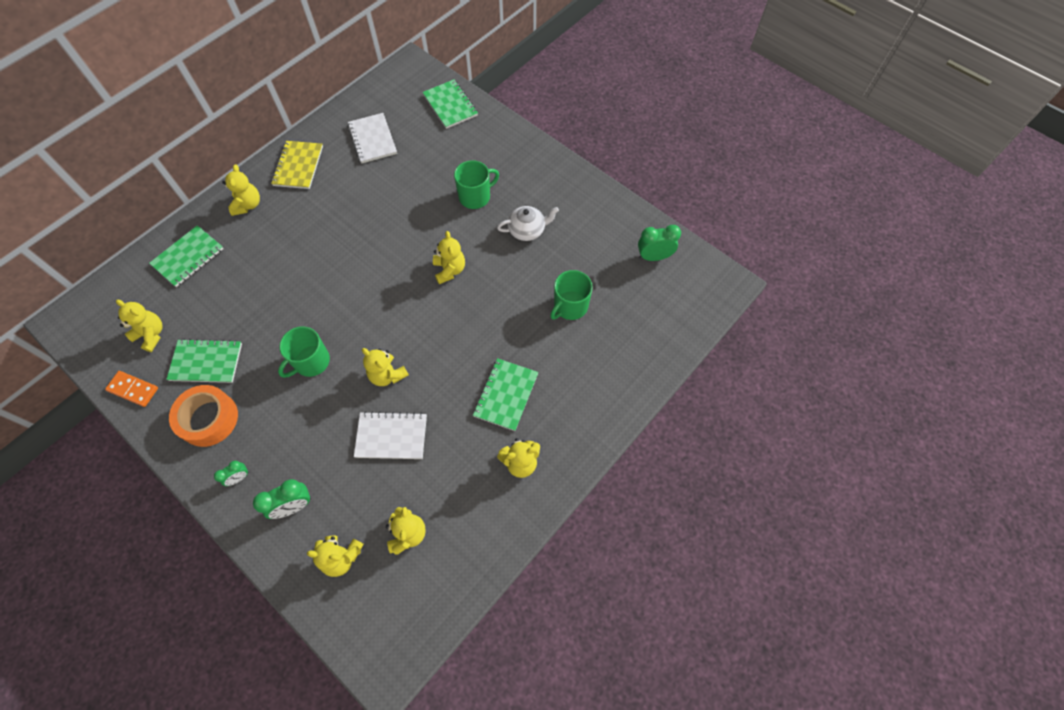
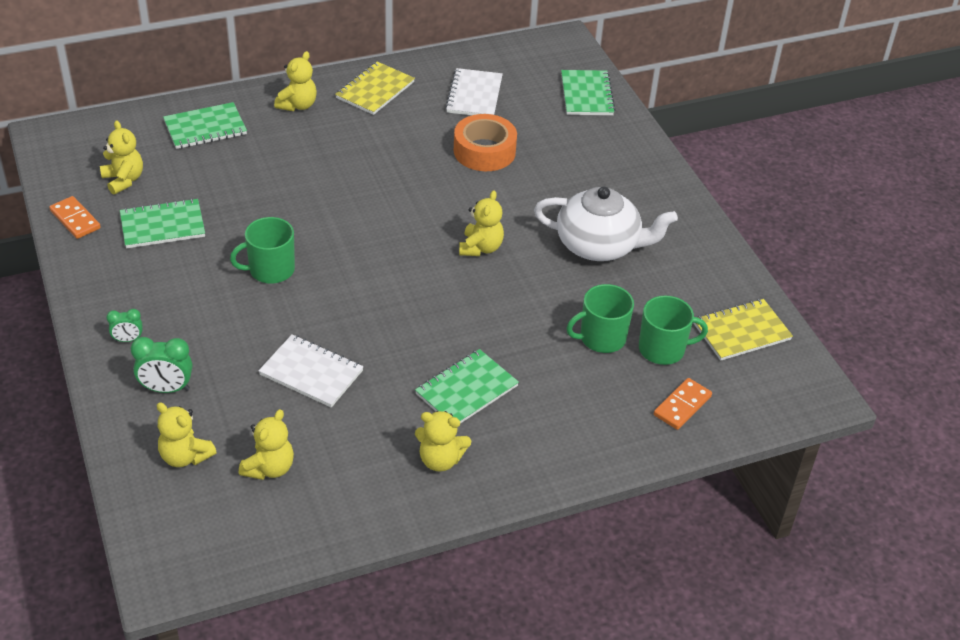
camera: 25 degrees right, 20 degrees down
green notebook [166,339,242,383] -> green notebook turned 45 degrees counterclockwise [120,198,205,248]
orange tape [169,385,238,447] -> orange tape moved to [454,114,517,171]
yellow teddy bear [362,348,409,386] -> none
green mug [454,160,499,209] -> green mug moved to [639,295,708,365]
white teapot [497,206,559,241] -> white teapot [534,187,678,261], size x1.69
green clock [638,225,681,261] -> yellow notebook [693,299,793,361]
none -> orange domino [654,378,712,430]

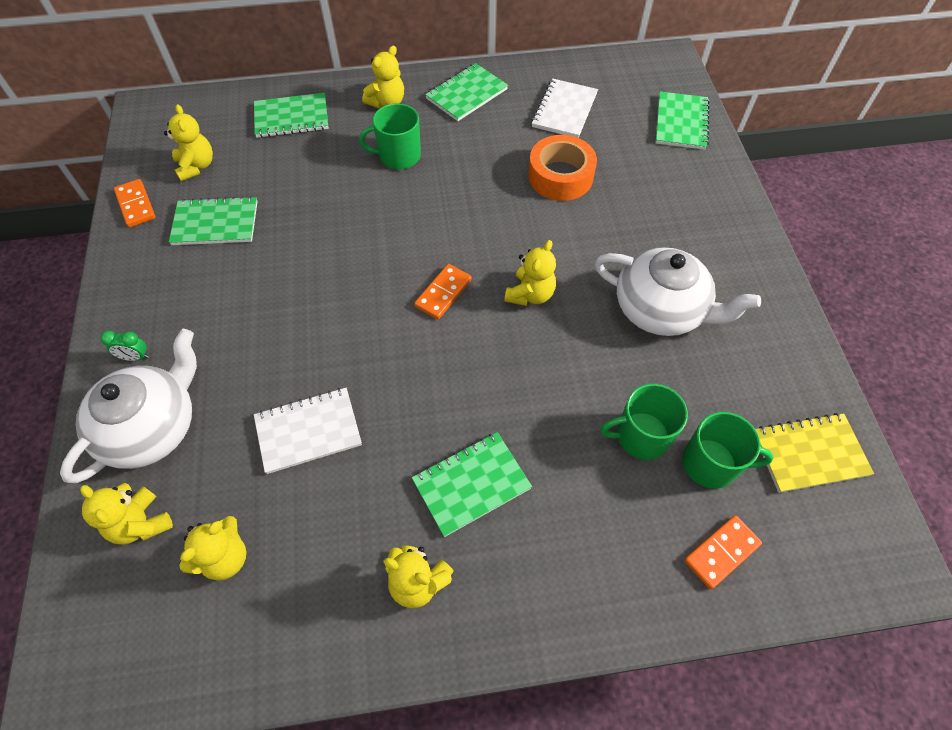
camera: 15 degrees right, 15 degrees up
green clock [131,337,192,393] -> white teapot [60,329,197,483]
green mug [230,217,295,284] -> green mug moved to [359,103,421,169]
white notebook [258,334,364,408] -> white notebook turned 60 degrees counterclockwise [254,388,362,474]
yellow notebook [335,62,415,115] -> green notebook [425,63,508,121]
none -> orange domino [414,264,472,319]

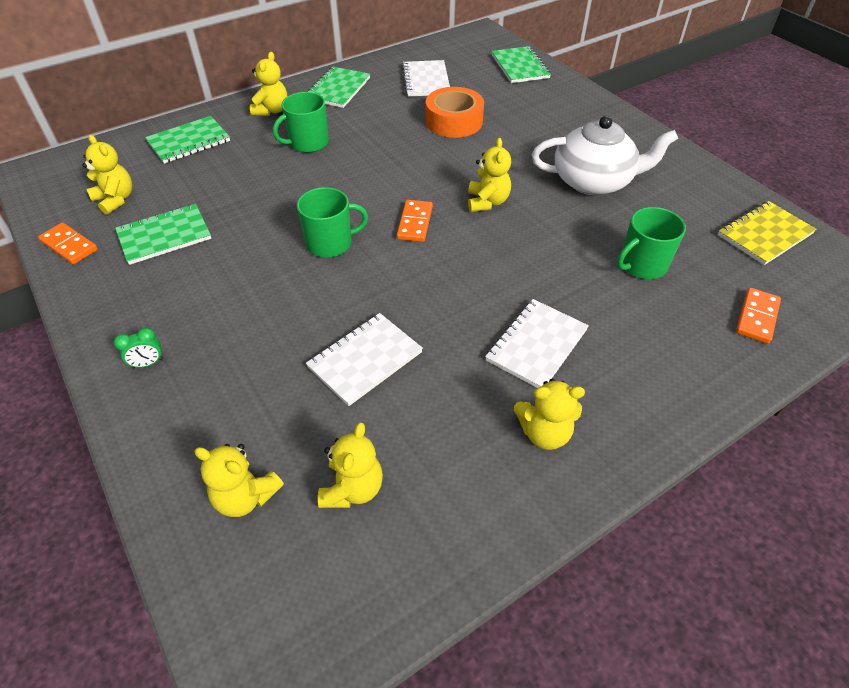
camera: 25 degrees left, 10 degrees down
white teapot [60,329,197,483] -> none
green notebook [412,432,532,537] -> white notebook [485,299,589,388]
green mug [682,412,773,489] -> green mug moved to [297,187,368,258]

